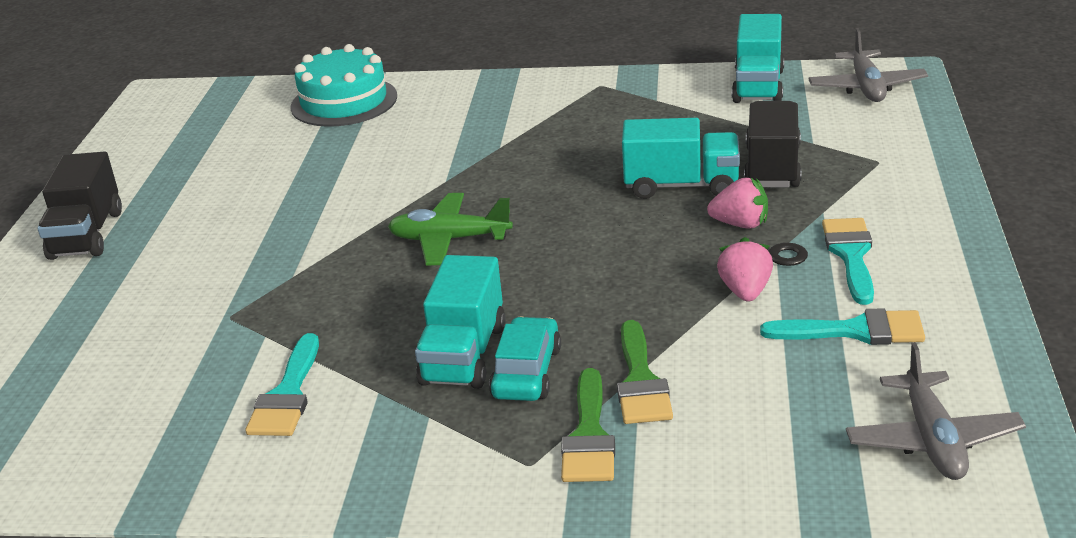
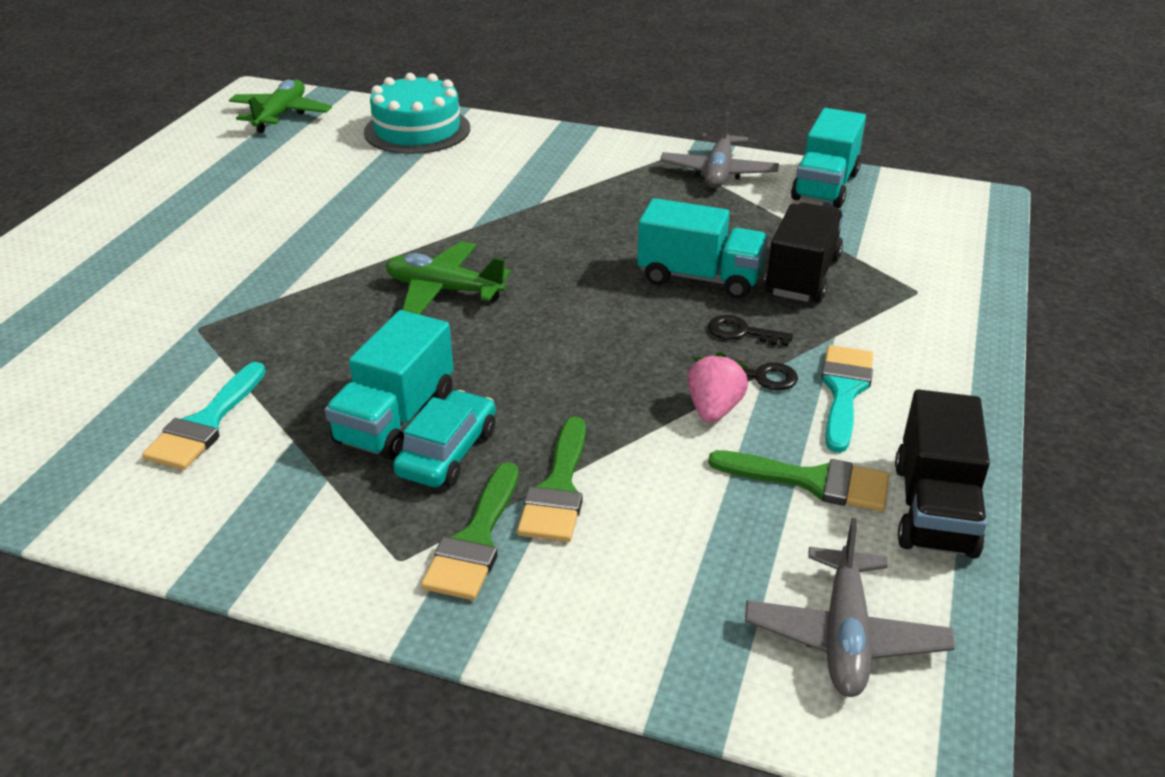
camera: 10 degrees right, 5 degrees up
black truck [37,151,122,260] -> black truck moved to [895,389,990,559]
pink strawberry [707,177,768,229] -> black key [708,315,793,347]
turquoise brush [760,308,925,345] -> green brush [708,450,889,511]
grey plane [808,28,928,102] -> grey plane moved to [660,111,779,188]
none -> green plane [229,79,332,133]

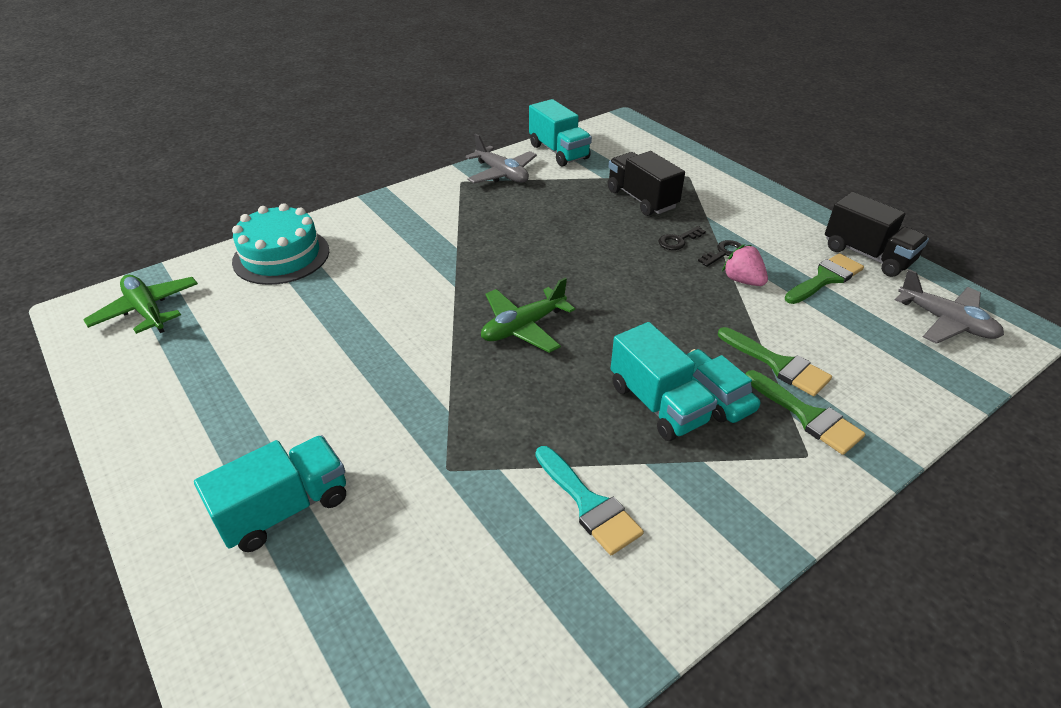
camera: 55 degrees left, 5 degrees up
turquoise truck [637,198,768,299] -> turquoise truck moved to [194,435,346,552]
turquoise brush [821,345,873,453] -> none

